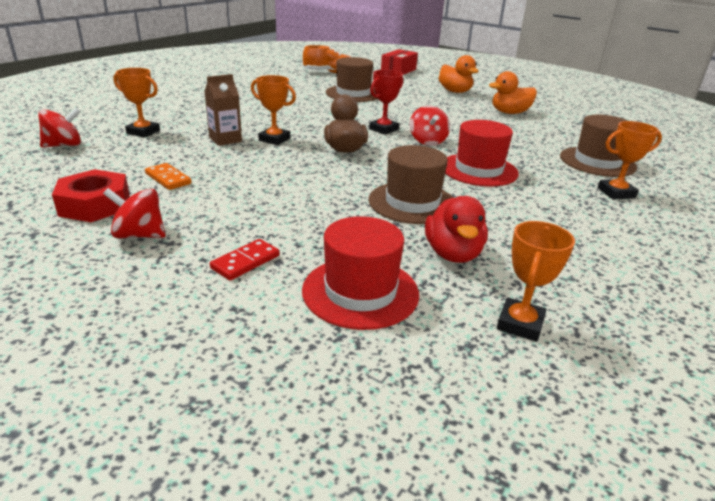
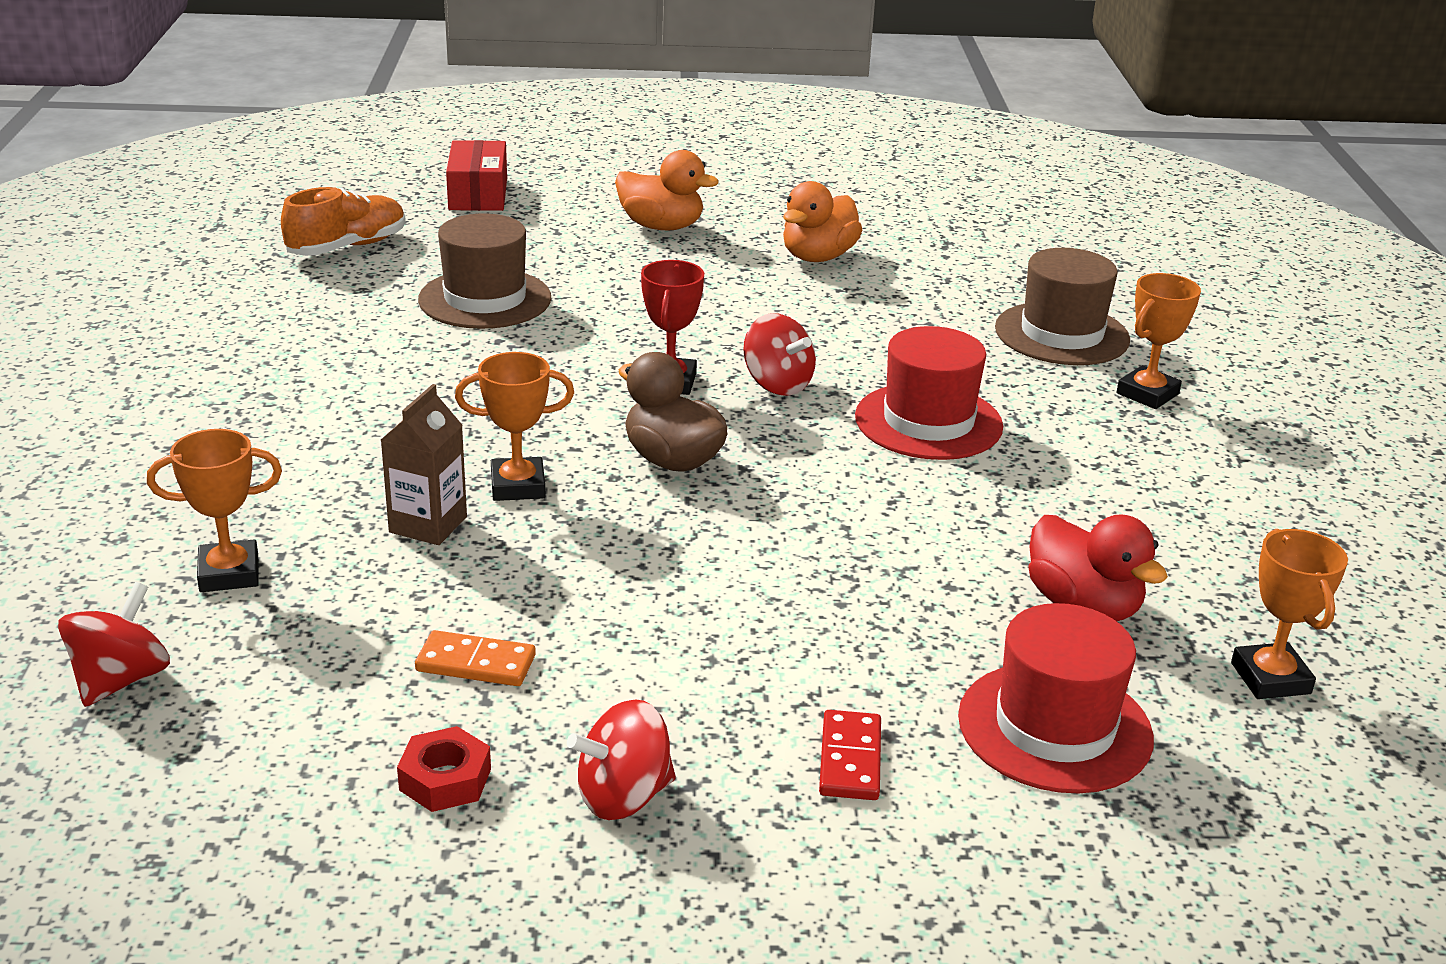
camera: 35 degrees left, 0 degrees up
red nut [52,169,130,222] -> red nut [397,726,491,812], size x0.60
brown hat [369,145,454,224] -> none

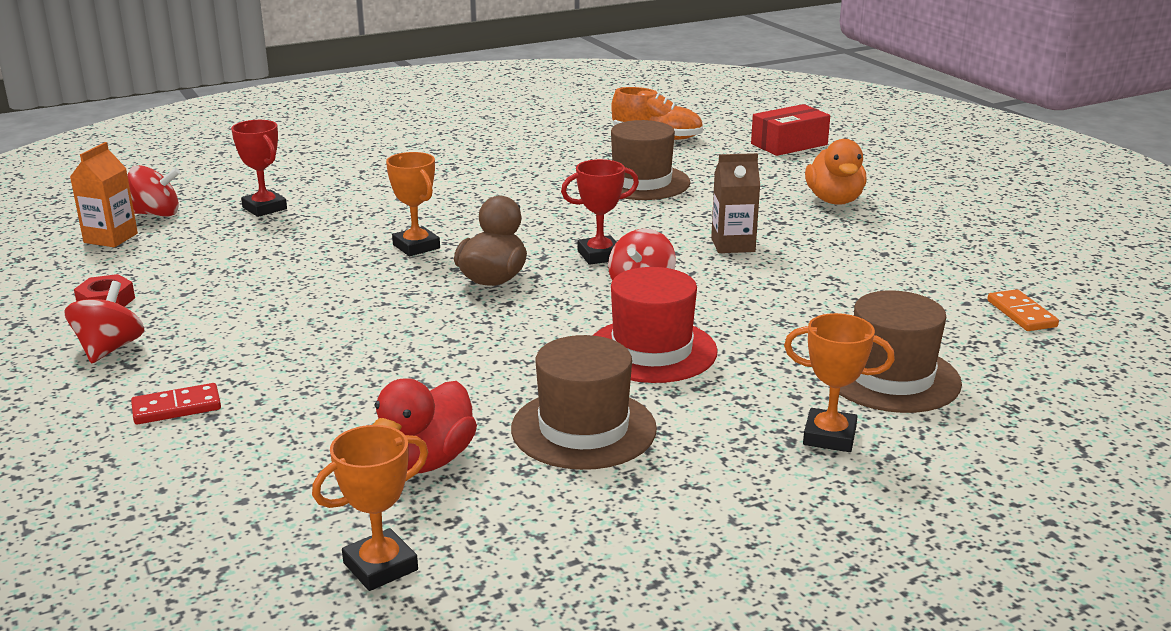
camera: 65 degrees right, 5 degrees down
orange trophy [147,429,282,592] -> red trophy [231,120,287,217]
brown carton [381,384,467,545] -> brown carton moved to [711,153,760,253]
orange domino [415,630,536,686] -> orange domino moved to [987,289,1059,331]
red spinning top [567,699,676,820] -> red spinning top turned 60 degrees clockwise [64,281,144,363]
orange duck [783,181,862,262] -> none
red hat [958,603,1154,793] -> none
none -> orange carton [70,142,138,247]
none -> brown hat [511,335,657,470]

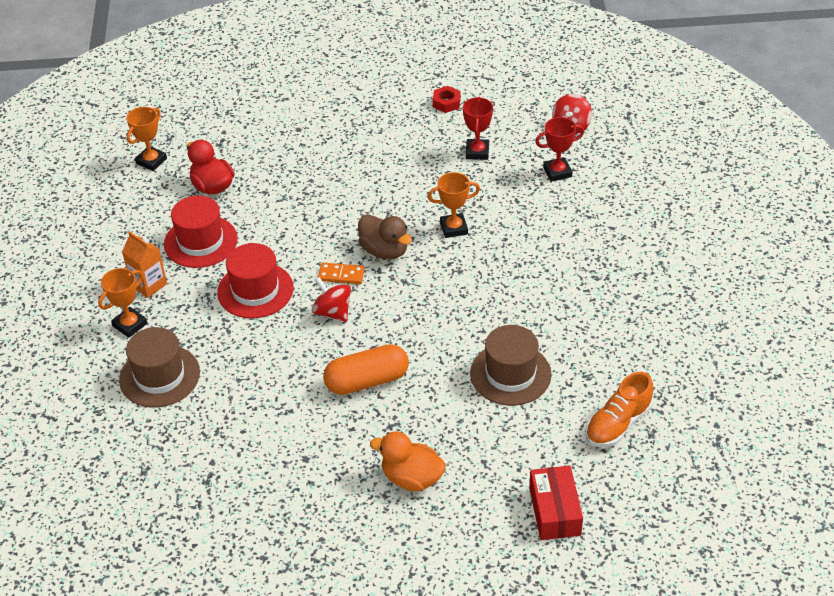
camera: 115 degrees right, 20 degrees up
red spinning top [64,281,144,363] -> none
orange carton [70,142,138,247] -> orange carton moved to [122,231,167,298]
red domino [131,383,221,425] -> none
orange trophy [312,425,428,591] -> orange trophy turned 45 degrees clockwise [127,107,167,171]
brown hat [511,335,657,470] -> red hat [164,196,238,268]
red trophy [561,159,639,265] -> red trophy moved to [463,97,493,160]
brown carton [711,153,760,253] -> orange capsule [323,344,409,395]
orange domino [987,289,1059,331] -> orange domino moved to [318,263,365,284]

